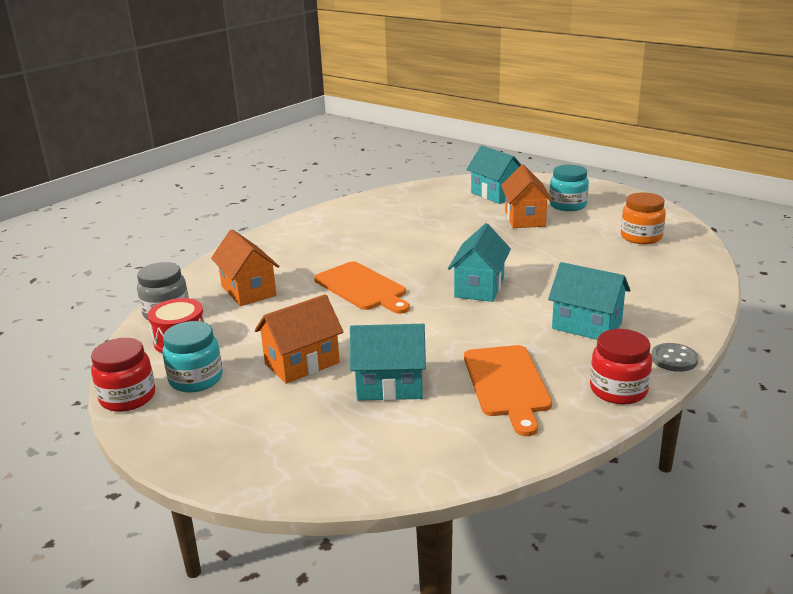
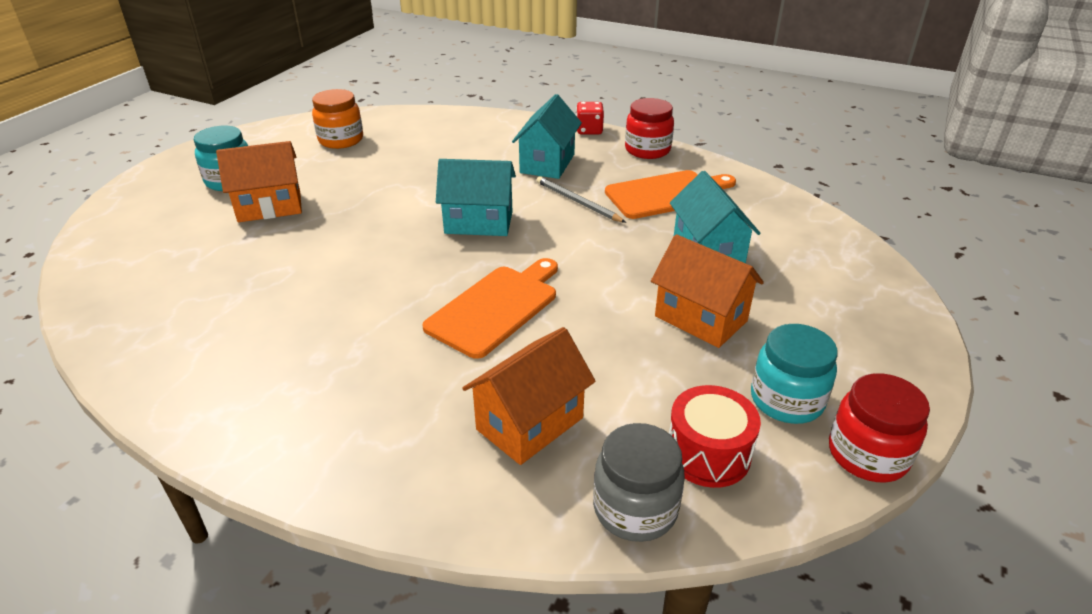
camera: 105 degrees left, 10 degrees up
turquoise house [467,146,521,204] -> none
grey button [651,343,698,372] -> red dice [576,102,604,134]
none -> grey pencil [536,176,626,223]

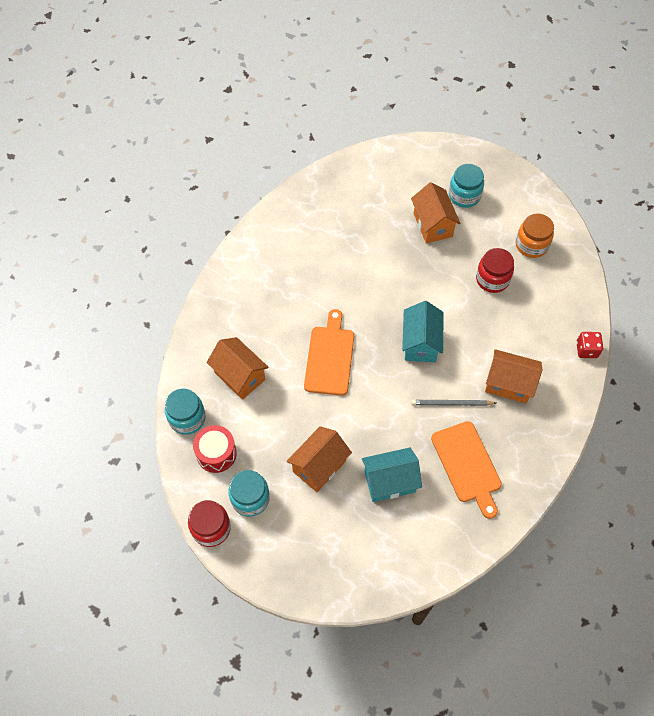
camera: 90 degrees right, 25 degrees up
orange cutting board [422,258,558,359] -> orange cutting board turned 120 degrees counterclockwise [304,309,354,396]
turquoise house [512,94,582,179] -> orange house [485,349,542,403]
grey pencil [536,176,626,223] -> grey pencil turned 135 degrees counterclockwise [411,400,496,406]
red dice [576,102,604,134] -> red dice moved to [576,332,603,358]
grey jar [593,423,685,542] -> turquoise jar [165,389,206,435]
red jar [625,98,674,159] -> red jar moved to [476,248,514,293]

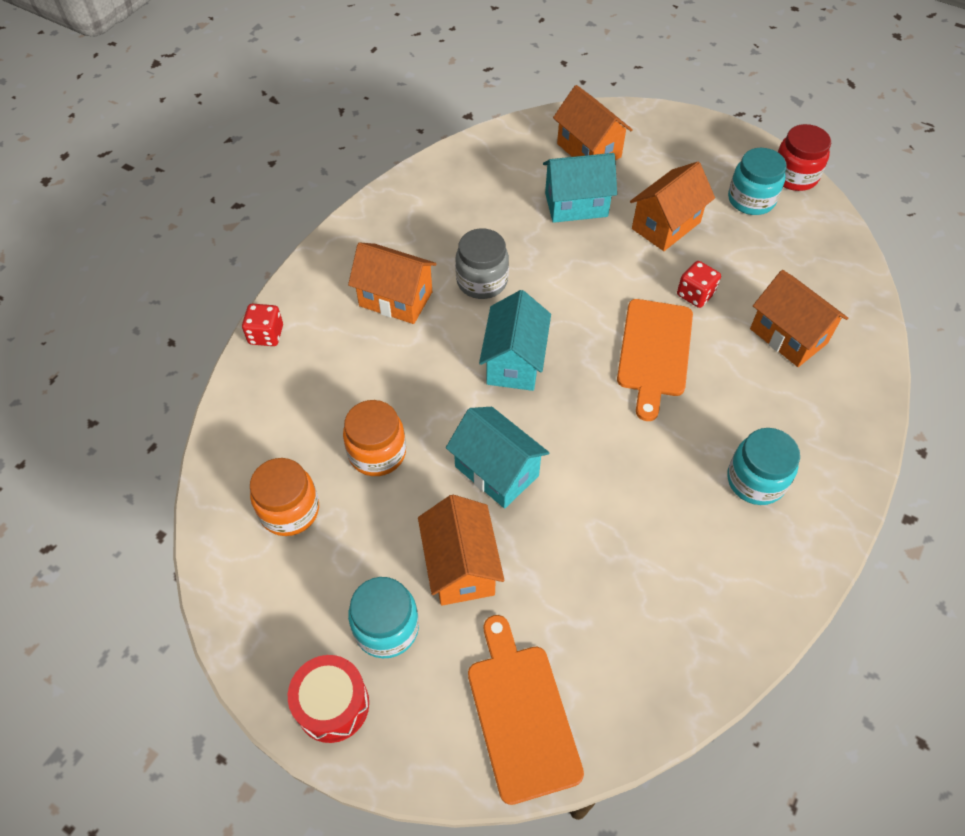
camera: 175 degrees left, 5 degrees down
turquoise jar [165,389,206,435] -> turquoise jar moved to [727,428,800,505]
red drum [193,425,237,473] -> red drum moved to [288,655,369,743]
grey pencil [411,400,496,406] -> grey jar [455,228,509,299]
orange cutting board [431,421,502,519] -> orange cutting board moved to [468,615,584,805]
red jar [476,248,514,293] -> orange jar [343,400,406,476]
none -> turquoise house [446,407,549,509]
none -> orange house [553,85,633,161]
none -> red dice [677,261,721,308]

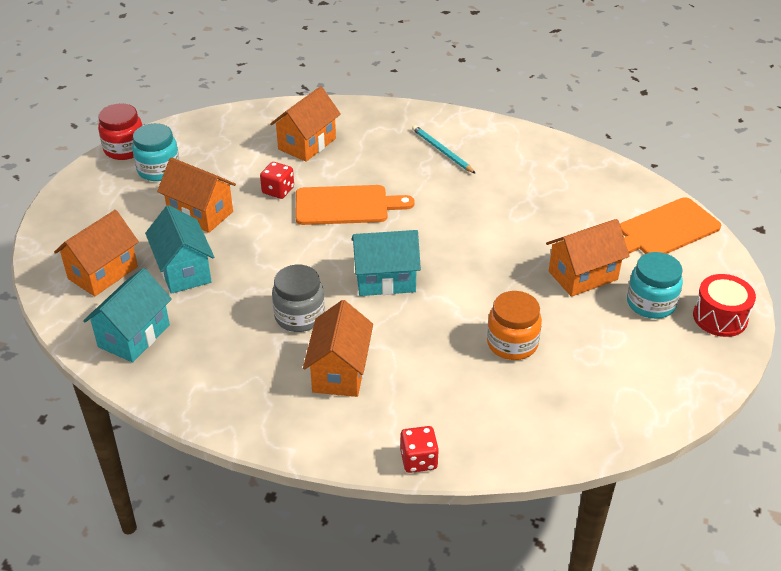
camera: 105 degrees left, 15 degrees down
orange jar [250,458,319,536] -> none
turquoise house [446,407,549,509] -> turquoise house moved to [83,268,172,362]
turquoise jar [727,428,800,505] -> turquoise pencil [412,125,476,174]

